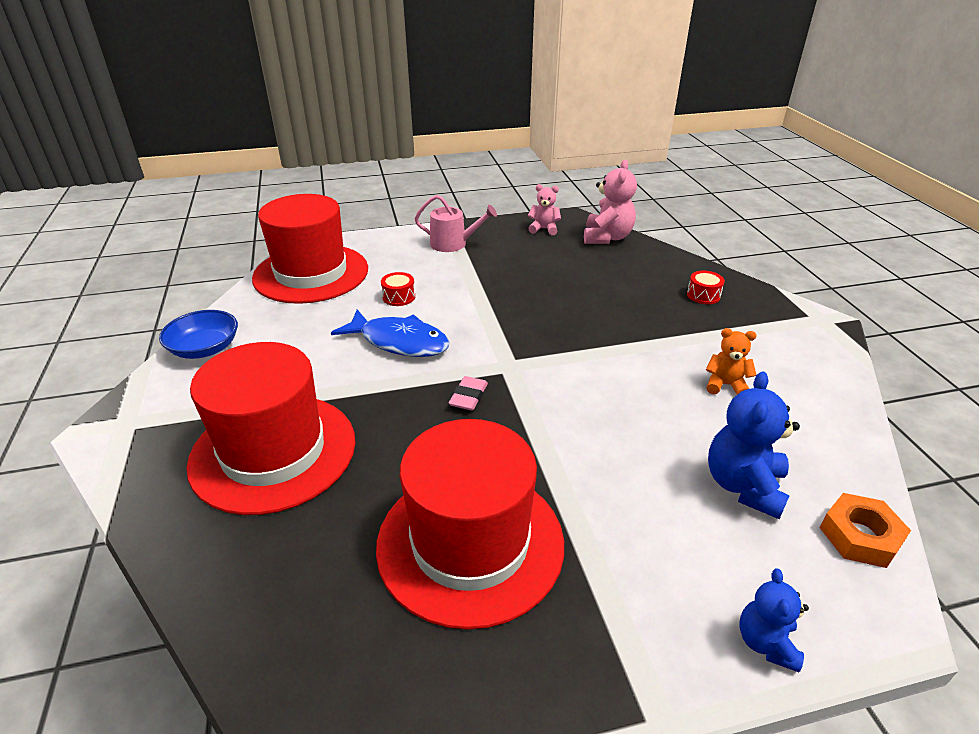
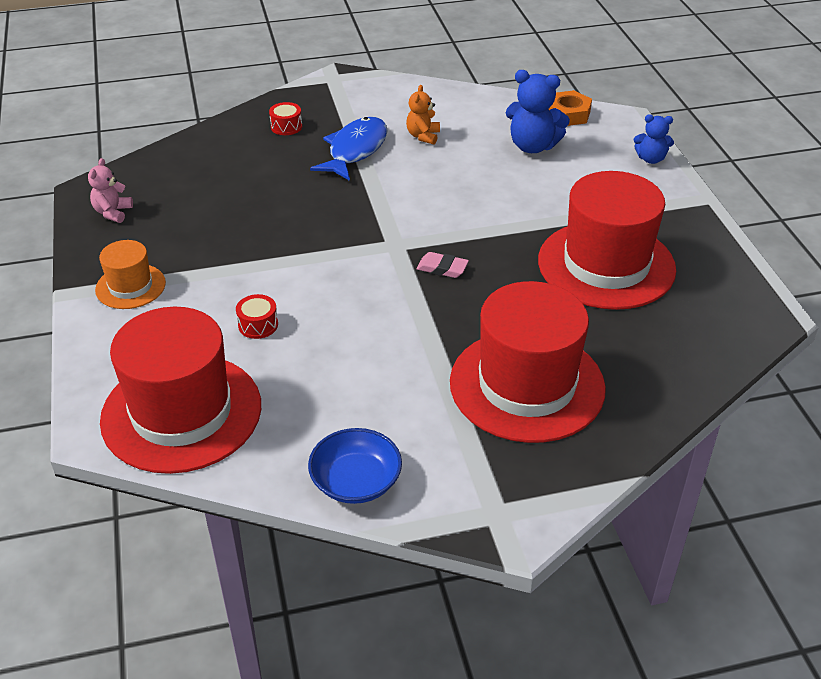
camera: 90 degrees left, 5 degrees up
blue fish [331,309,450,357] -> blue fish moved to [310,117,387,181]
pink watering can [415,195,497,252] -> orange hat [95,240,166,309]
pink teddy bear [584,160,637,244] -> none

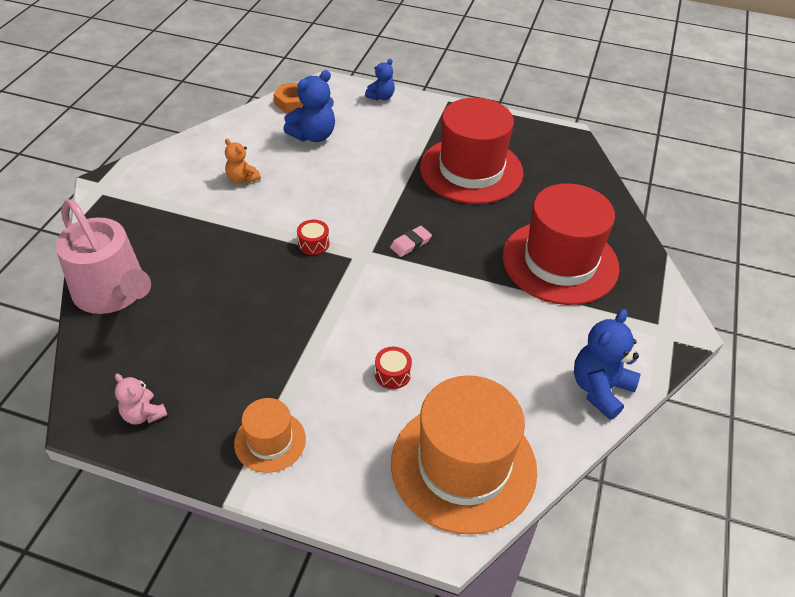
camera: 60 degrees left, 5 degrees up
red hat [100,307,261,474] -> orange hat [391,375,537,535]
red drum [269,102,302,135] -> red drum moved to [297,220,329,255]
blue bowl [308,428,402,504] -> blue teddy bear [574,309,640,420]
blue fish [310,117,387,181] -> none
none -> pink watering can [56,199,151,314]

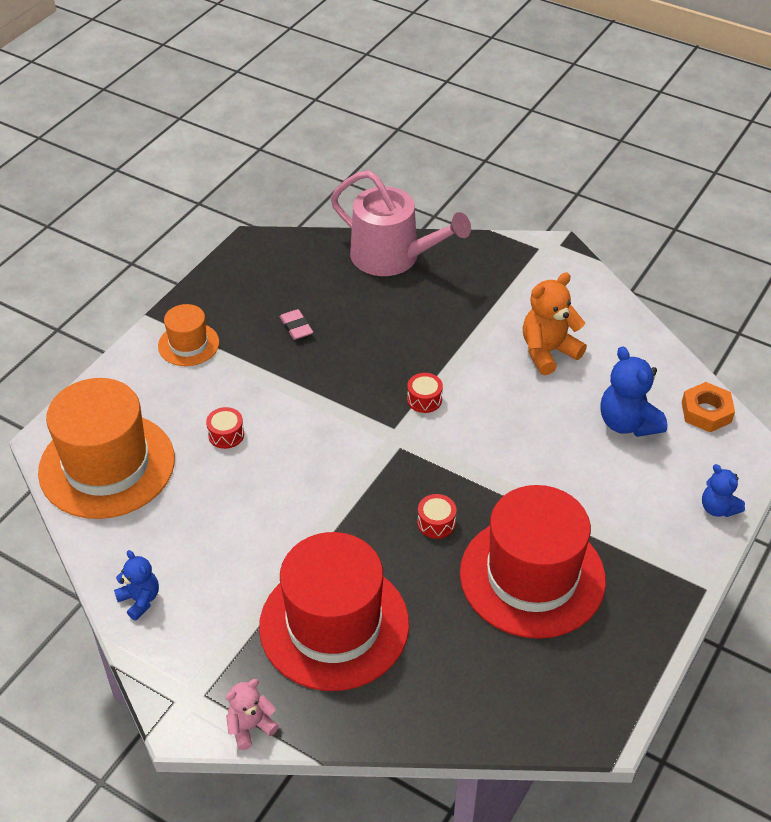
camera: 105 degrees right, 0 degrees up
pink watering can [56,199,151,314] -> pink watering can turned 120 degrees counterclockwise [331,170,471,276]
pink teddy bear [115,374,167,425] -> pink teddy bear moved to [225,679,279,750]
orange teddy bear [225,138,261,183] -> orange teddy bear [523,272,587,375], size x1.65
pink eraser [390,226,432,257] -> pink eraser moved to [279,309,313,340]
blue teddy bear [574,309,640,420] -> blue teddy bear [114,550,159,621], size x0.61
none -> red drum [417,494,457,539]

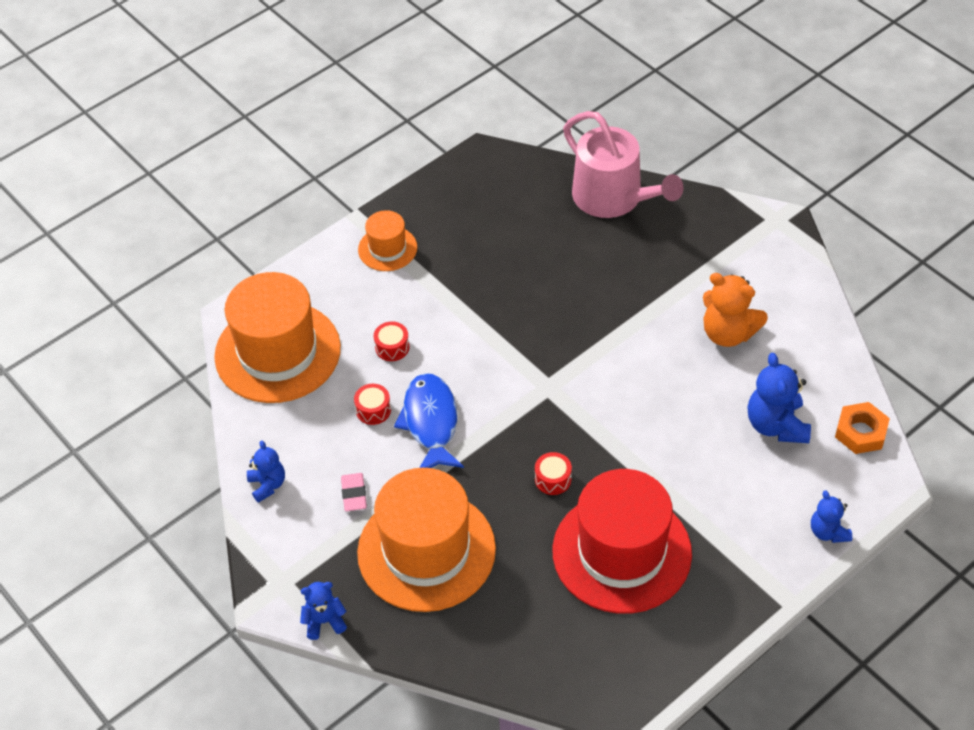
camera: 20 degrees right, 5 degrees up
pink teddy bear [225,679,279,750] -> blue teddy bear [300,582,347,640]
red hat [259,532,409,691] -> orange hat [357,468,496,612]
pink eraser [279,309,313,340] -> pink eraser moved to [341,473,367,511]
red drum [407,373,443,413] -> red drum moved to [354,384,391,425]
orange teddy bear [523,272,587,375] -> orange teddy bear turned 135 degrees counterclockwise [703,273,768,347]
none -> blue fish [394,373,464,468]

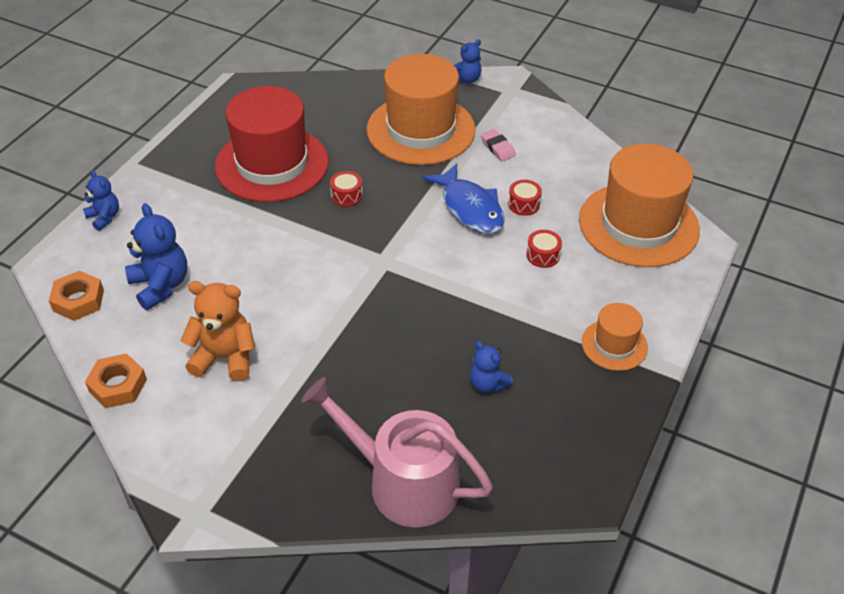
camera: 155 degrees right, 5 degrees down
blue teddy bear [247,441,285,503] -> blue teddy bear moved to [470,341,513,393]
none -> orange nut [85,353,147,408]

